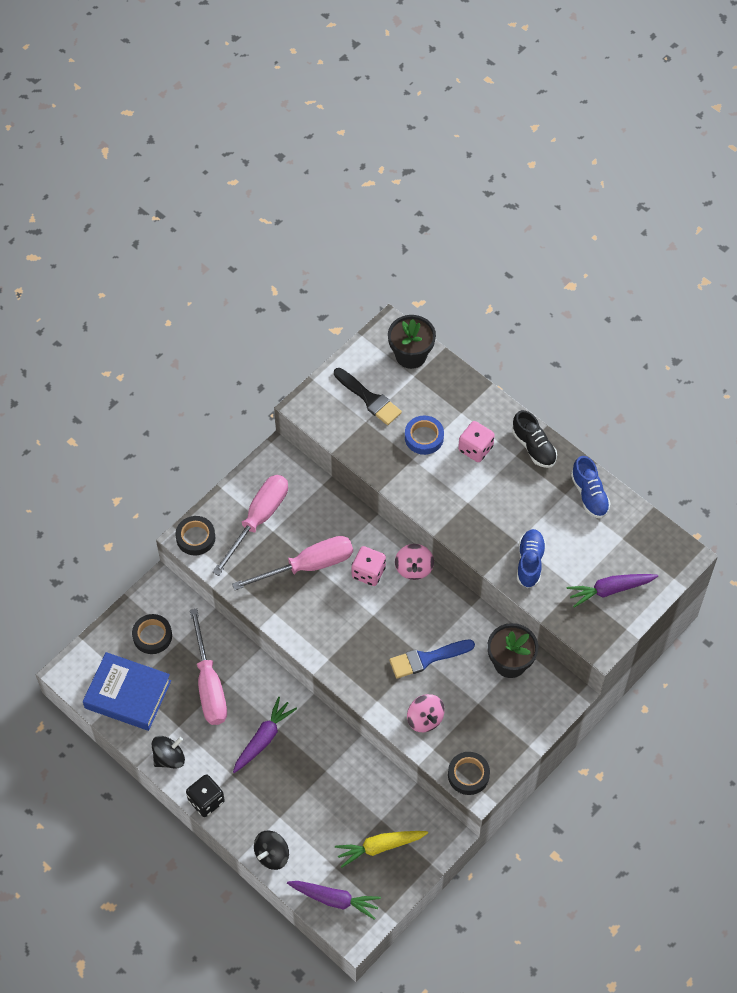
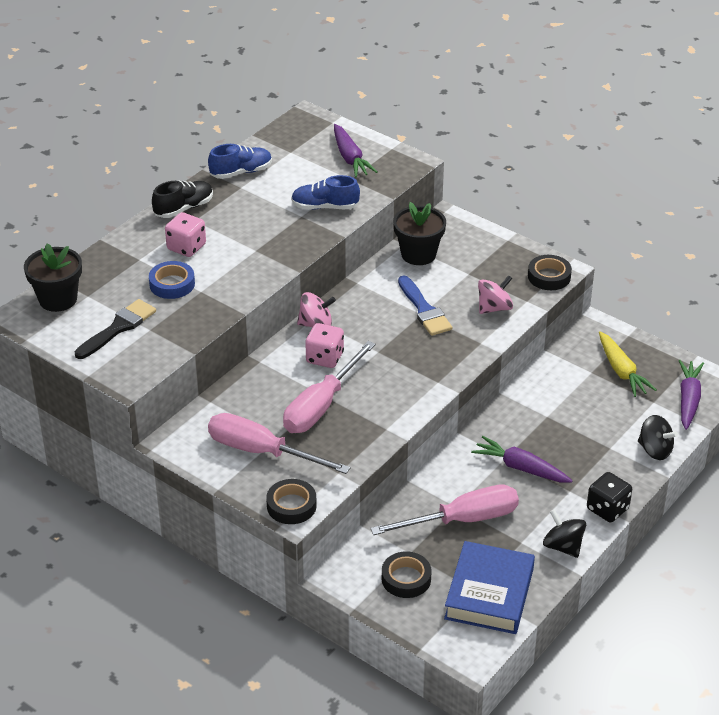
camera: 95 degrees left, 20 degrees down
pink screwdriver [232,536,353,590] -> pink screwdriver turned 120 degrees counterclockwise [283,341,376,433]

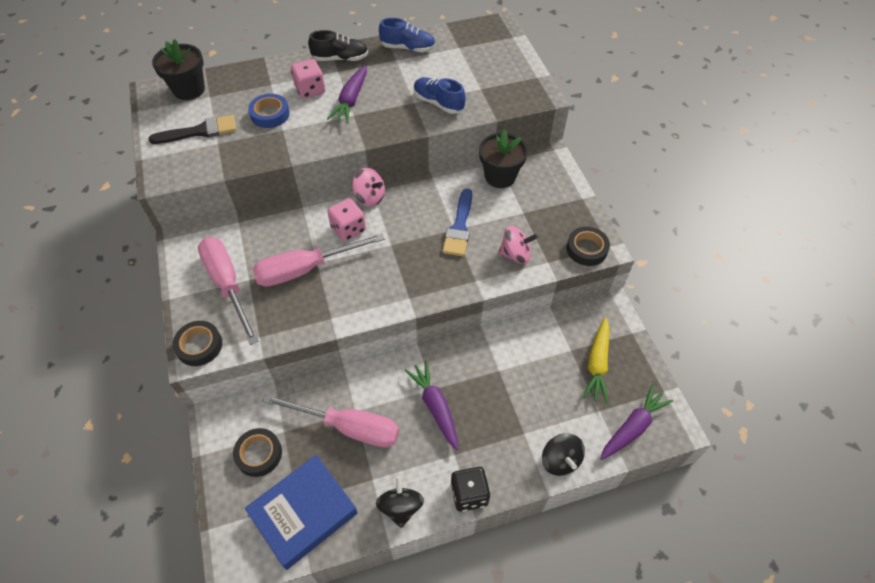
camera: 35 degrees right, 15 degrees up
purple carrot [334,124,378,177] -> purple carrot moved to [327,65,367,123]

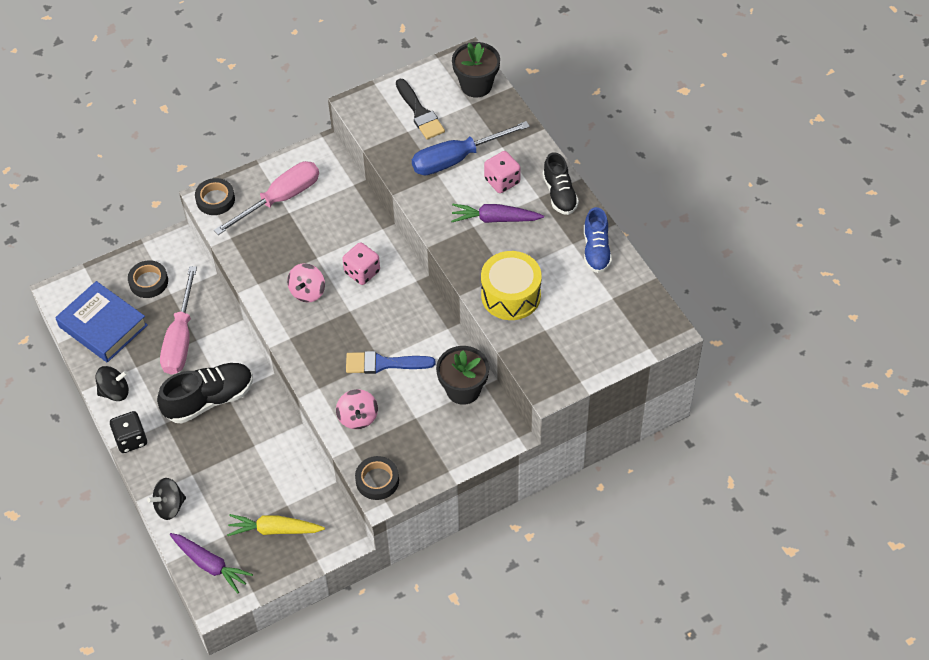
camera: 80 degrees right, 0 degrees up
blue tape [248,94,290,128] -> blue screwdriver [412,121,530,175]
pink screwdriver [253,233,385,287] -> none
pink spinning top [352,168,385,207] -> pink spinning top moved to [287,263,325,302]
purple carrot [404,361,459,450] -> black shoe [157,363,253,423]
blue shoe [414,77,466,114] -> yellow drum [481,251,542,320]

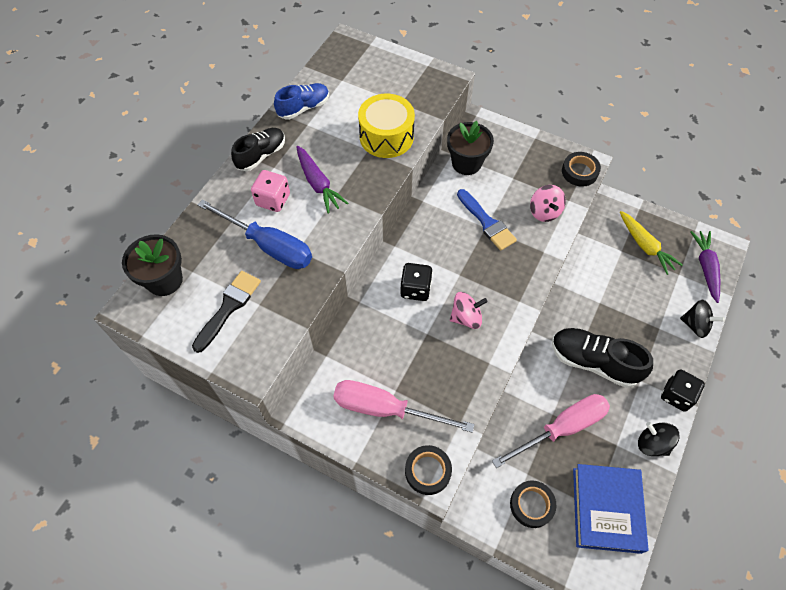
camera: 125 degrees left, 5 degrees up
pink spinning top [336,389,378,429] -> pink spinning top turned 120 degrees clockwise [530,185,566,222]
pink dice [342,242,380,285] -> black dice [400,263,433,301]

